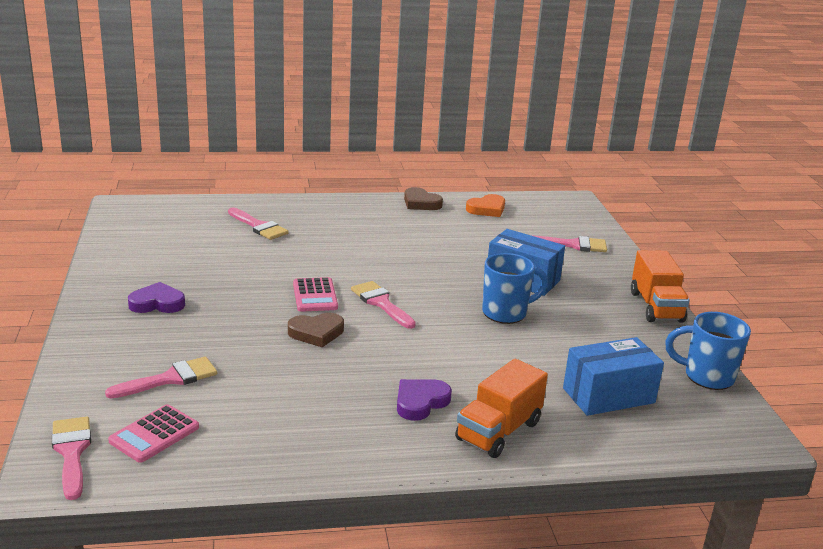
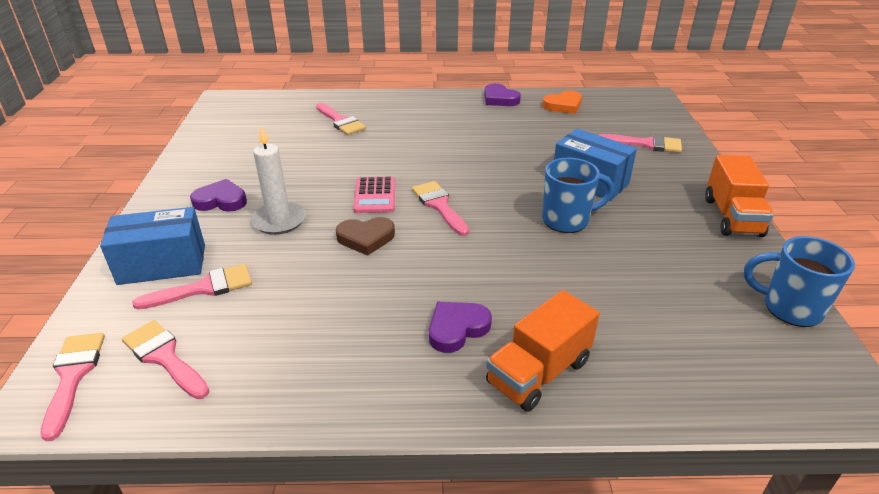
camera: 10 degrees right, 10 degrees up
pink calculator [108,404,199,463] -> pink brush [122,320,209,399]
brown heart [404,187,443,210] -> purple heart [484,83,521,106]
blue box [563,337,664,416] -> blue box moved to [100,207,205,285]
none -> white candle [251,126,306,235]

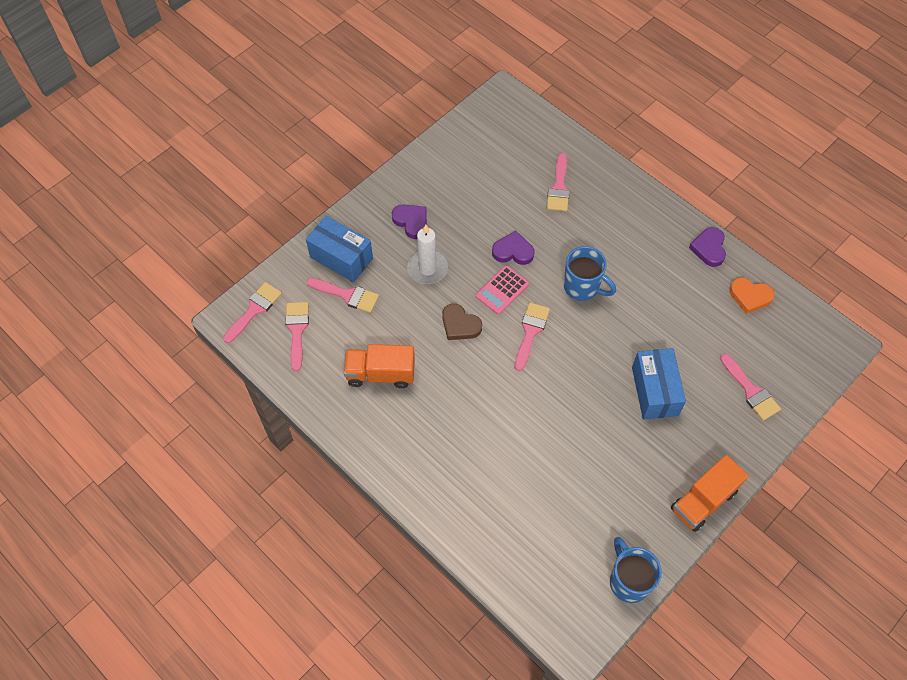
camera: 45 degrees right, 25 degrees up
purple heart [429,302,492,353] -> purple heart moved to [492,231,535,265]
orange truck [486,290,599,412] -> orange truck moved to [343,344,415,388]
blue mug [542,158,614,233] -> blue mug moved to [564,246,616,301]

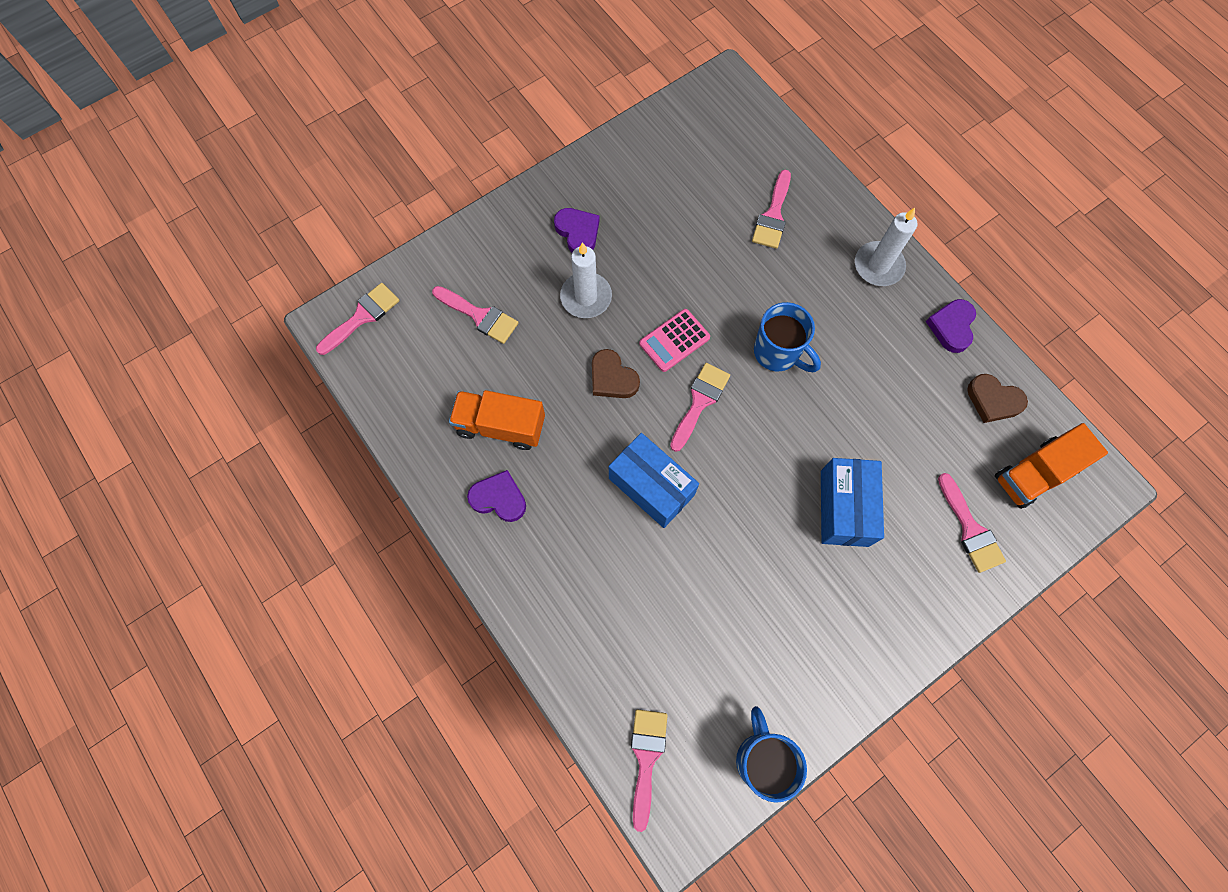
camera: 10 degrees right, 10 degrees up
pink brush [285,302,309,371] -> pink brush moved to [631,709,668,832]
blue box [306,216,373,282] -> blue box moved to [609,433,699,528]
purple heart [492,231,535,265] -> purple heart moved to [467,470,526,522]
orange truck [671,455,748,532] -> orange truck moved to [995,423,1108,509]
orange heart [729,278,774,314] -> brown heart [967,374,1028,423]
none -> white candle [855,208,917,286]

